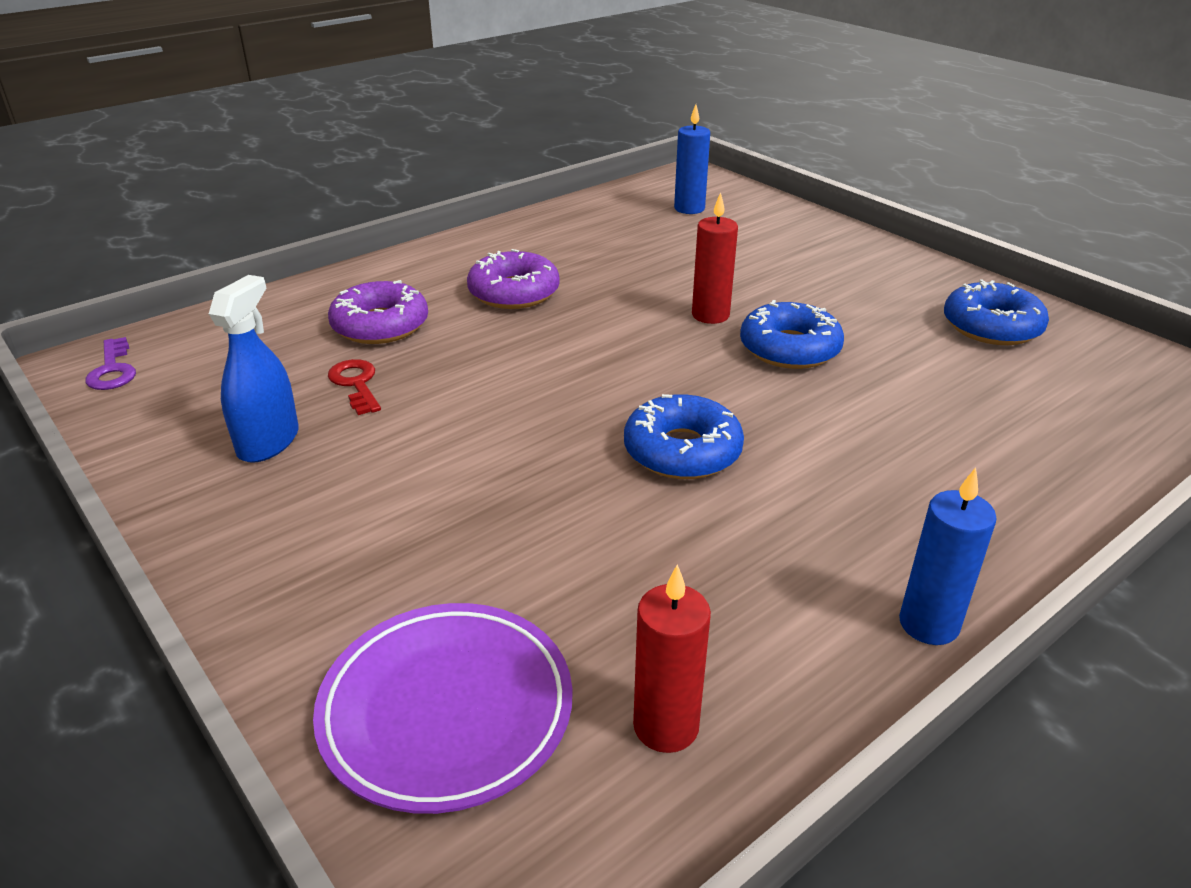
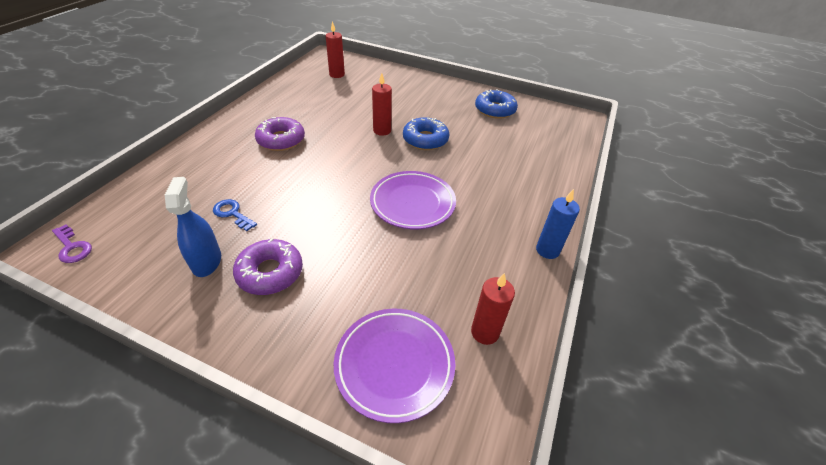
camera: 30 degrees left, 10 degrees up
purple donut [328,280,428,344] -> purple donut moved to [233,238,303,295]
red key [328,359,381,415] -> blue key [213,199,257,231]
blue donut [624,394,744,479] -> purple plate [370,171,456,229]
blue candle [674,104,710,214] -> red candle [326,21,345,78]

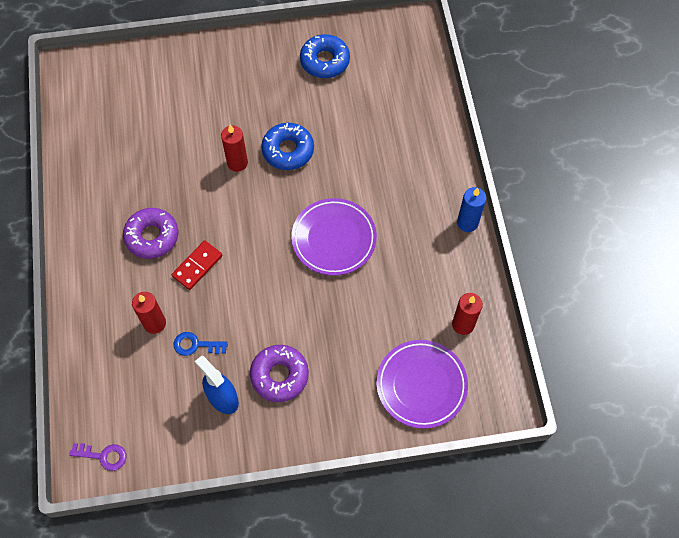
camera: 30 degrees left, 20 degrees up
red candle [326,21,345,78] -> red candle moved to [132,292,166,334]
none -> red domino [172,240,223,290]

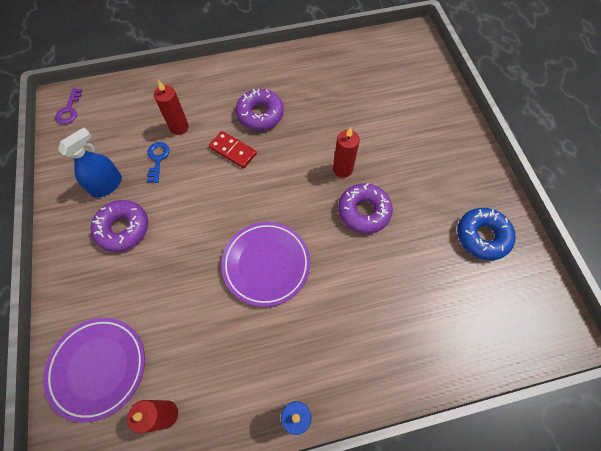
camera: 85 degrees right, 0 degrees up
blue donut [261,123,314,170] -> purple donut [338,183,393,234]

